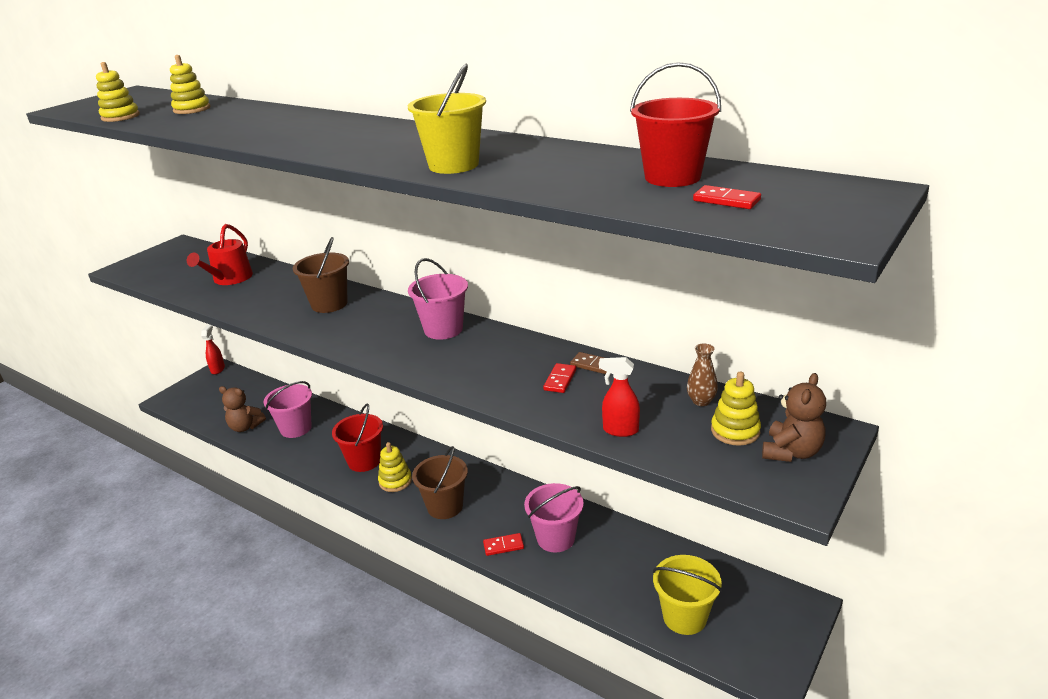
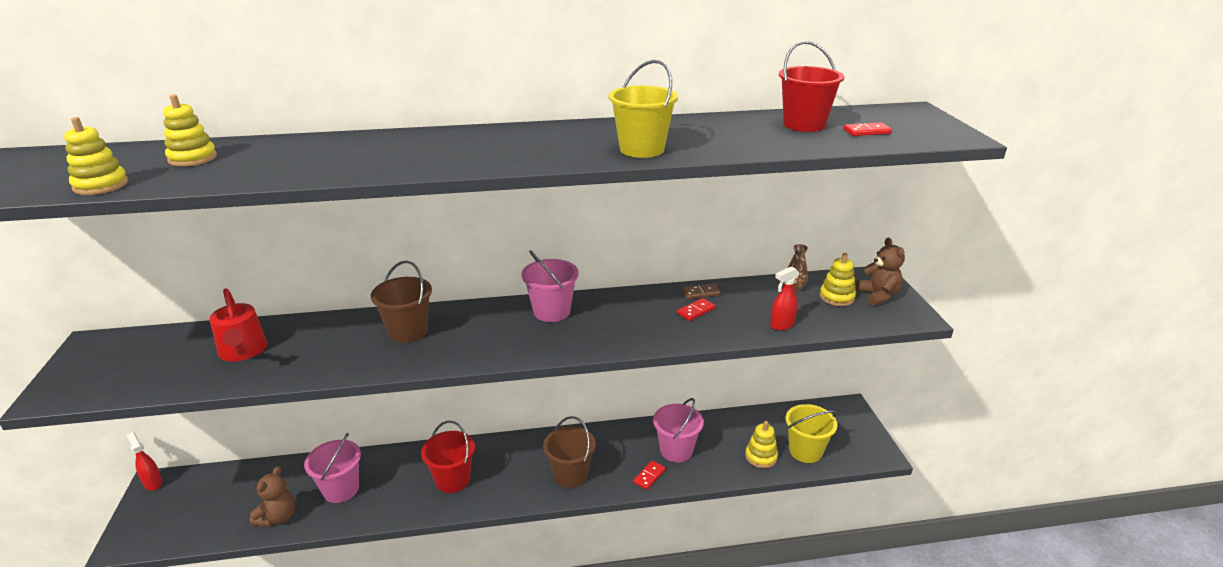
camera: 45 degrees left, 0 degrees up
brown teddy bear [219,386,266,432] -> brown teddy bear turned 45 degrees counterclockwise [250,466,295,527]
yellow stacking toy [378,442,412,492] -> yellow stacking toy moved to [745,421,778,468]
red domino [543,363,576,393] -> red domino turned 75 degrees clockwise [677,298,715,321]

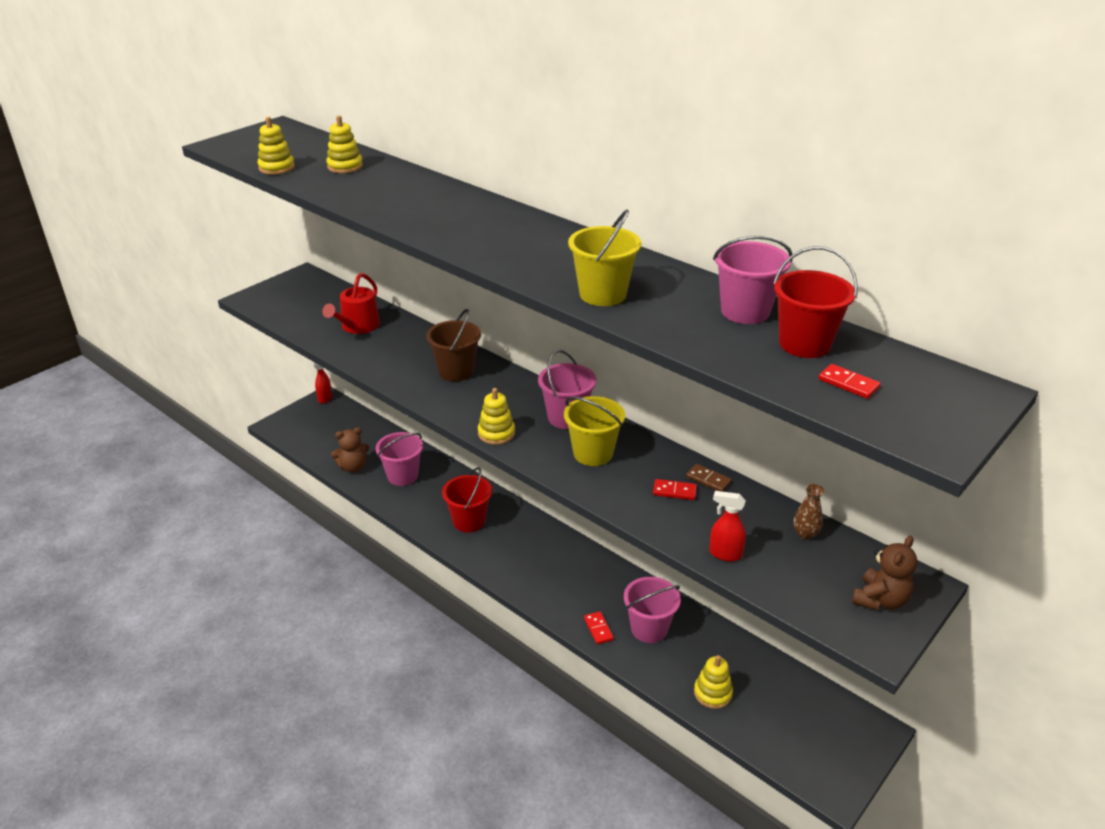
camera: 50 degrees right, 5 degrees up
brown bucket [543,416,596,488] -> none
red domino [633,461,665,490] -> red domino turned 75 degrees clockwise [584,611,614,645]
yellow bucket [786,404,837,463] -> yellow bucket moved to [564,396,625,466]
yellow stacking toy [820,253,856,306] -> yellow stacking toy moved to [478,388,515,445]
none -> pink bucket [713,236,792,324]

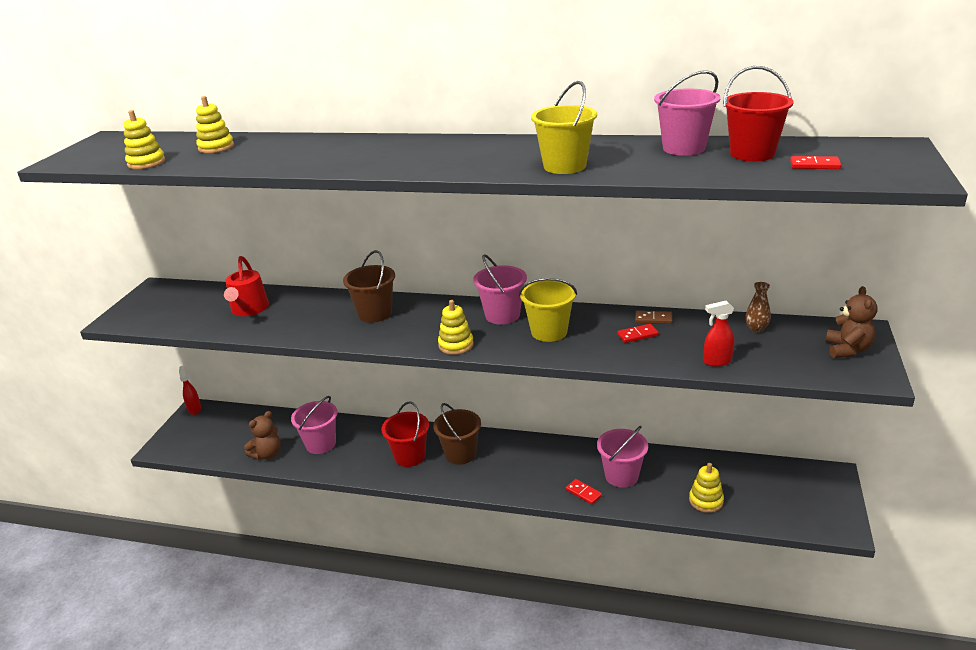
camera: 25 degrees left, 5 degrees down
none -> brown bucket [433,403,481,465]

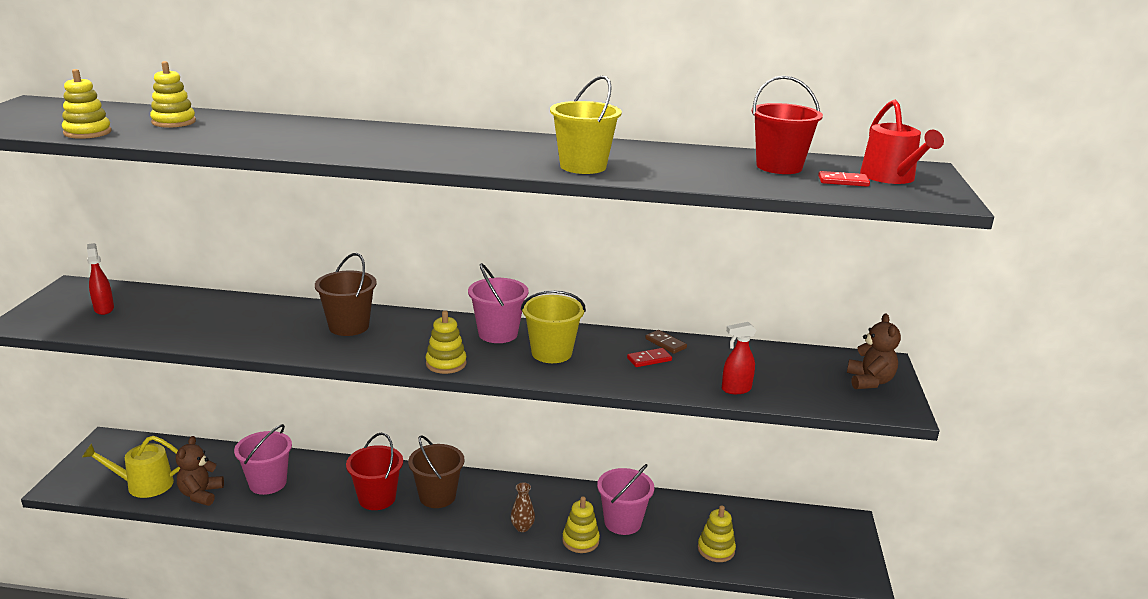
camera: 10 degrees left, 5 degrees down
red spray bottle [179,365,201,415] -> red spray bottle moved to [87,243,114,315]
red watering can [224,256,269,316] -> red watering can moved to [860,99,944,184]
brown teddy bear [244,411,281,460] -> brown teddy bear turned 150 degrees clockwise [176,436,224,506]
red domino [566,479,602,505] -> yellow stacking toy [562,496,600,553]
brown domino [635,311,673,324] -> brown domino turned 45 degrees clockwise [645,330,687,354]
pink bucket [654,70,721,156] -> none
brown vase [745,282,771,332] -> brown vase moved to [511,482,535,532]
none -> yellow watering can [82,436,180,498]

